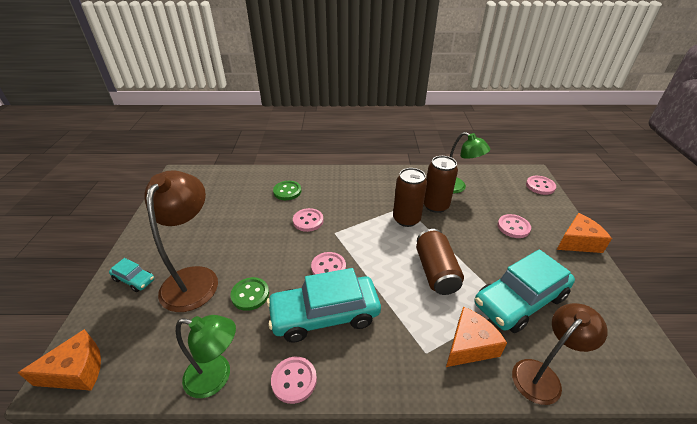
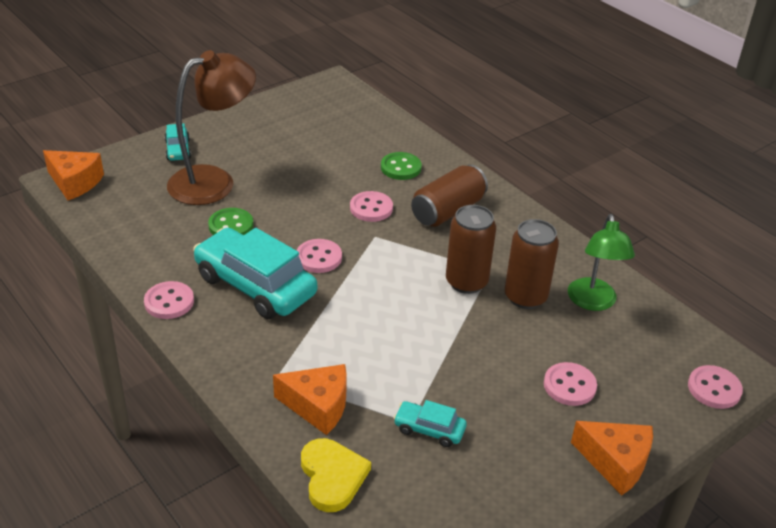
camera: 50 degrees right, 0 degrees up
green lamp [176,315,236,398] -> none
brown can [416,229,464,295] -> brown can moved to [411,165,488,227]
turquoise car [475,249,575,333] -> turquoise car [393,400,467,447], size x0.47
brown lamp [512,303,608,405] -> yellow heart [301,438,371,512]

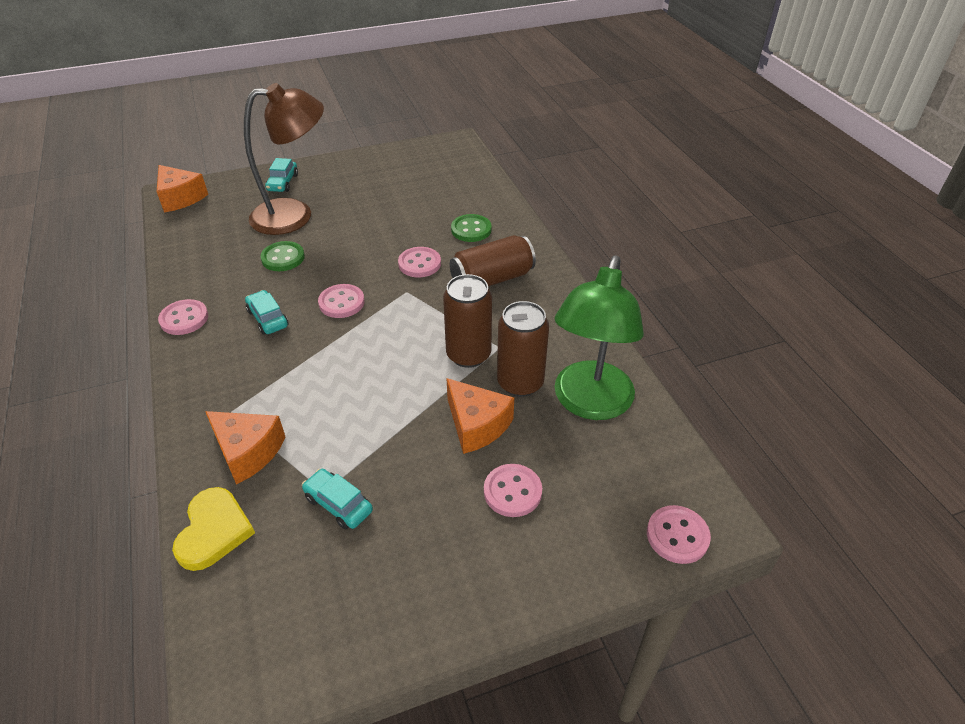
camera: 20 degrees right, 5 degrees up
turquoise car [193,228,317,319] -> turquoise car [245,290,288,335], size x0.47
green lamp [568,214,635,311] -> green lamp [555,256,644,420], size x1.51
orange cheese [571,421,653,496] -> orange cheese moved to [446,378,514,454]

